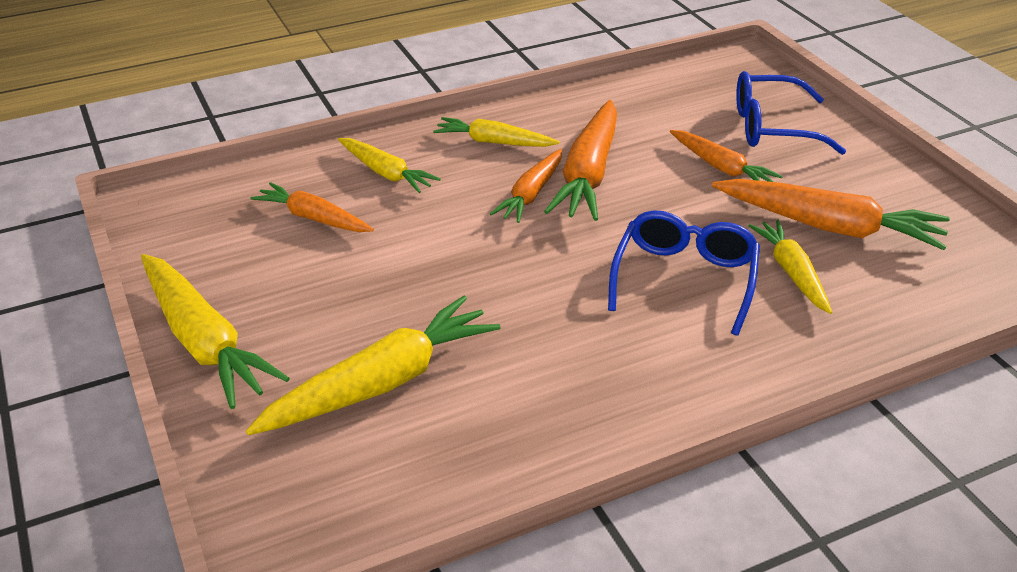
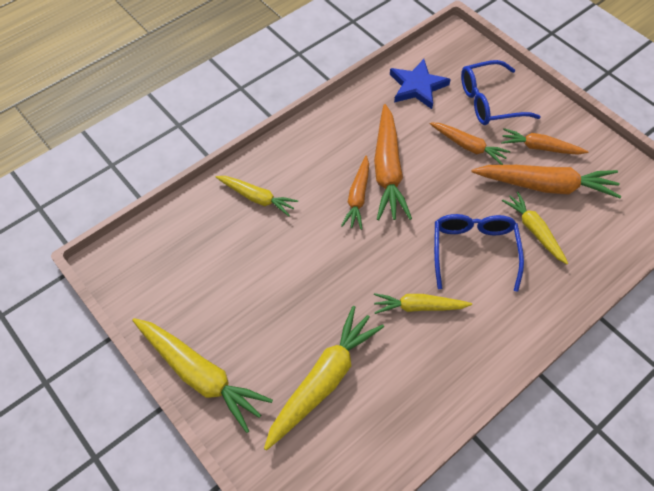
camera: 15 degrees left, 20 degrees up
orange carrot [251,182,374,232] -> orange carrot moved to [501,128,589,155]
yellow carrot [433,117,559,147] -> yellow carrot moved to [374,293,472,314]
none -> blue star [390,59,451,109]

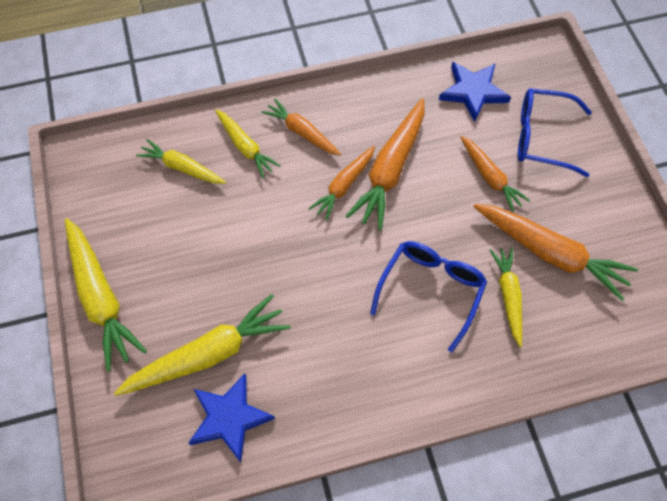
camera: 25 degrees right, 5 degrees up
yellow carrot [374,293,472,314] -> yellow carrot moved to [136,139,226,184]
orange carrot [501,128,589,155] -> orange carrot moved to [261,99,341,156]
none -> blue star [188,374,275,463]

